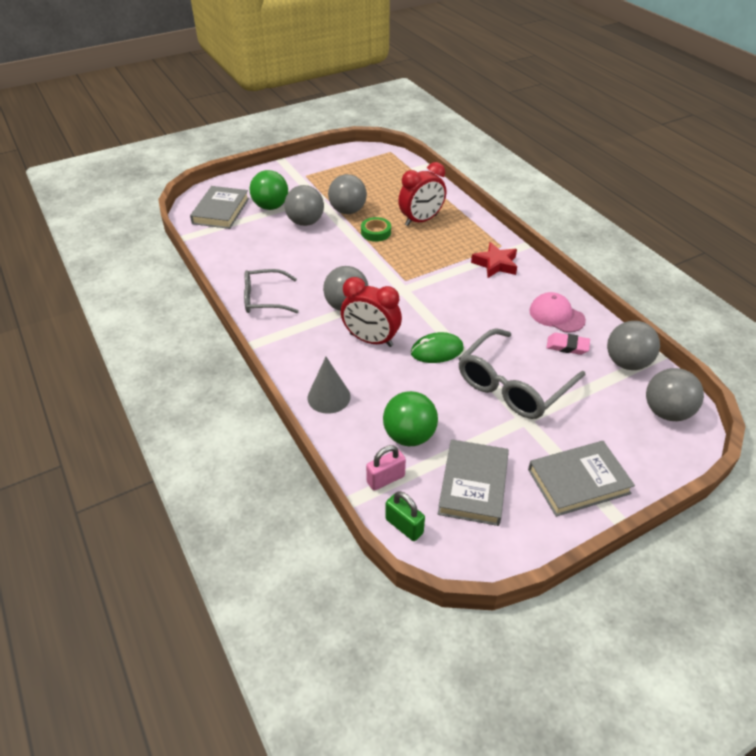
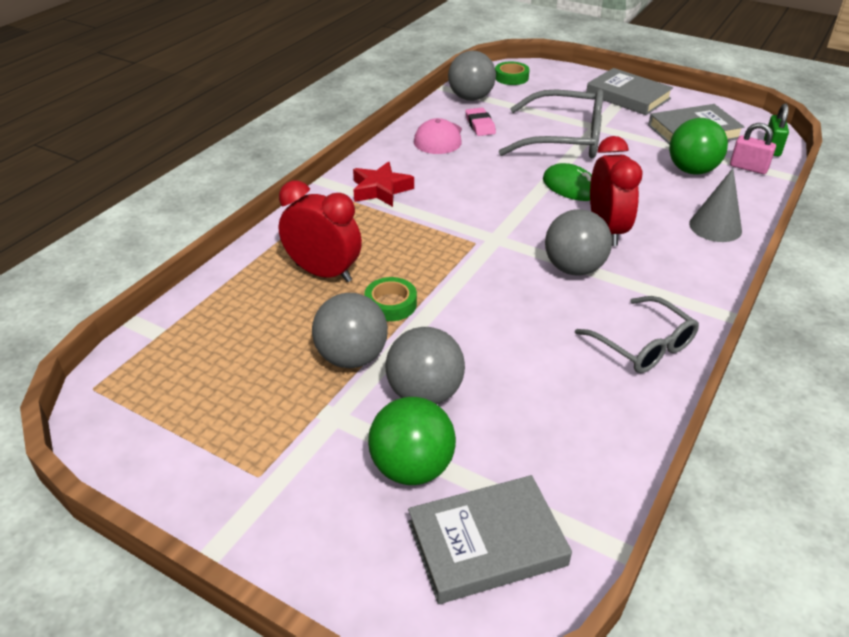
camera: 120 degrees left, 5 degrees down
grey ball [646,368,704,421] -> green tape [495,62,530,85]

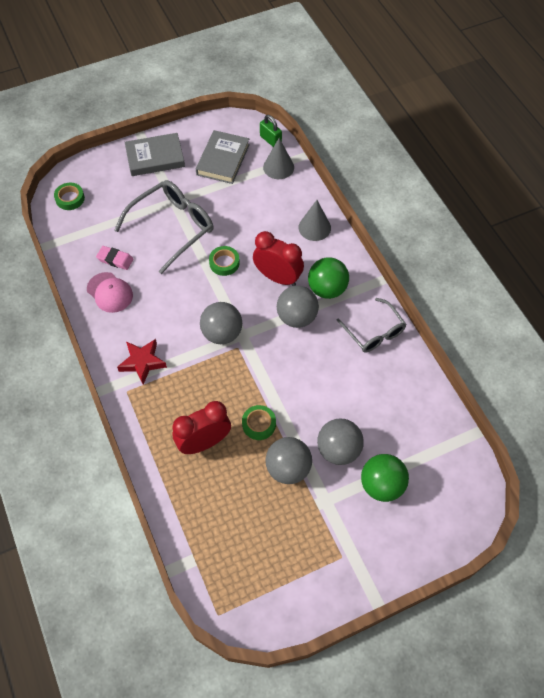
camera: 55 degrees left, 20 degrees up
grey book [408,475,572,604] -> none
grey ball [448,51,496,101] -> grey ball moved to [200,302,242,344]
green mouse [543,163,592,201] -> green tape [209,246,240,276]
grey glasses [575,296,699,373] -> grey glasses turned 60 degrees clockwise [336,298,406,352]
green ball [669,118,728,175] -> green ball moved to [308,257,349,299]
pink padlock [730,123,776,174] -> grey cone [263,138,294,179]

